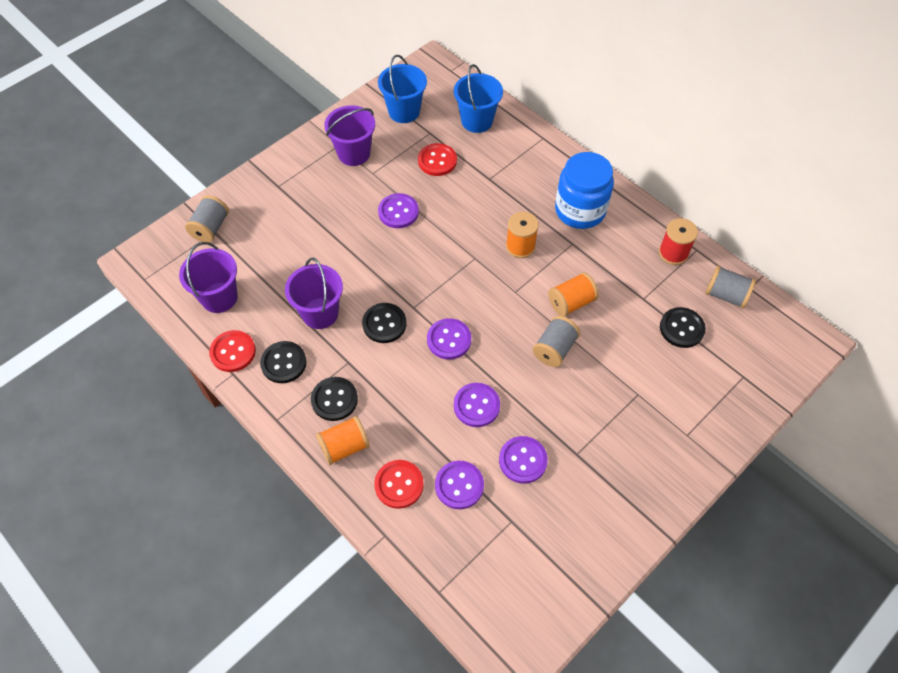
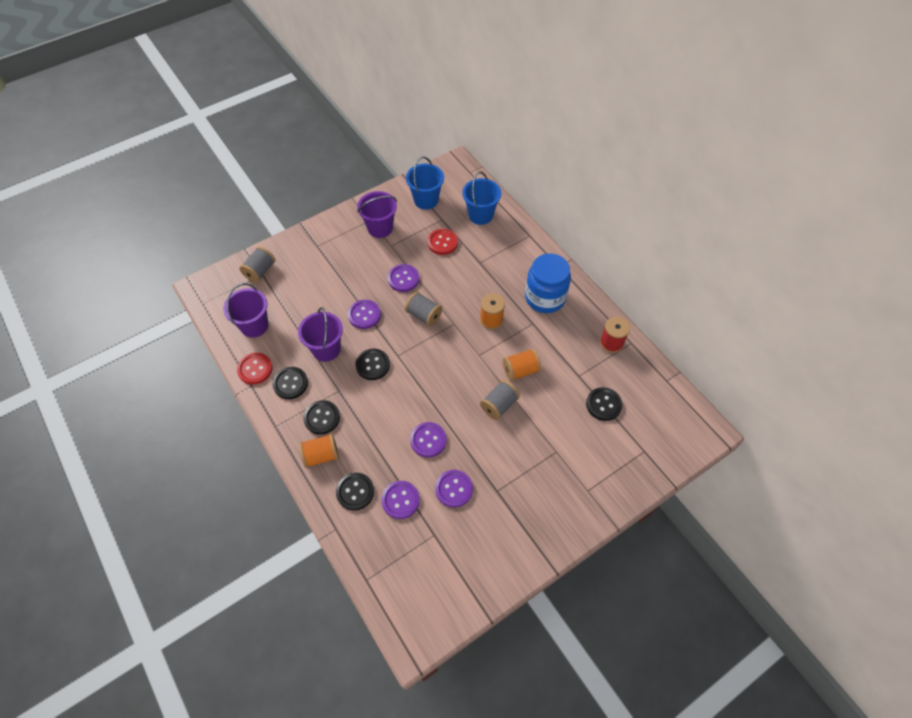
camera: 10 degrees right, 0 degrees up
red button [374,460,424,509] -> black button [336,472,374,511]
purple button [427,318,471,360] -> purple button moved to [348,300,381,329]
grey spool [705,265,756,309] -> grey spool moved to [405,292,442,326]

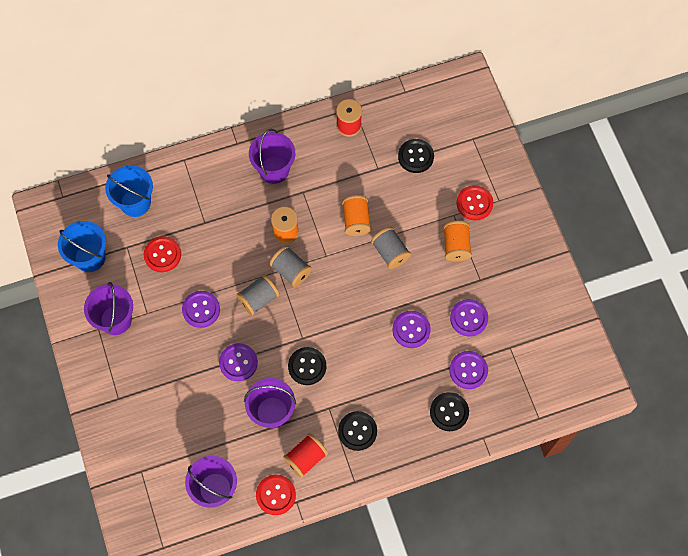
camera: 75 degrees left, 10 degrees up
grey spool [239,246,275,282] -> grey spool moved to [270,246,312,287]
black button [272,367,308,399] -> red spool [283,433,328,478]
orange spool [299,434,339,468] -> orange spool moved to [443,221,472,261]
blue jar [525,253,571,313] -> purple bucket [249,129,295,184]
none -> red button [457,185,493,221]

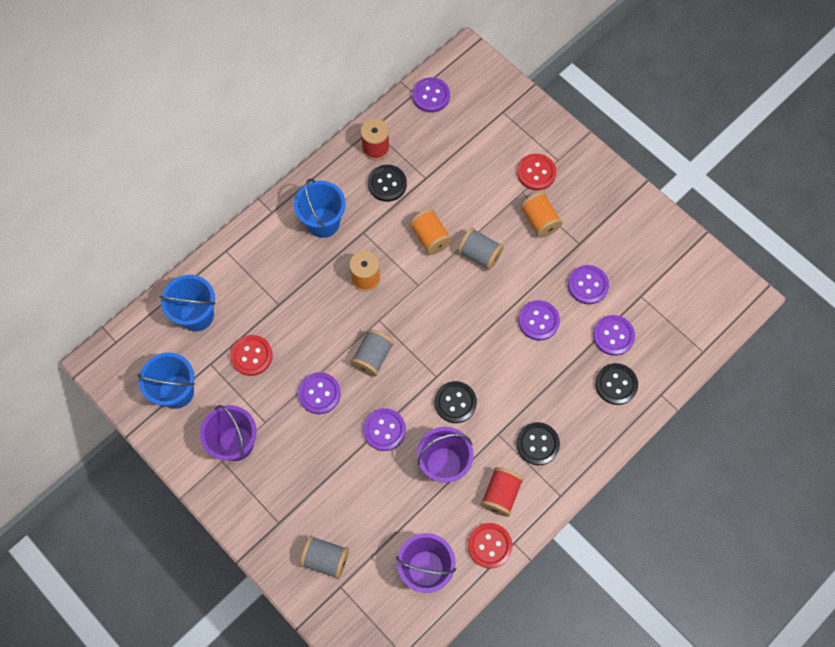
camera: 25 degrees left, 0 degrees up
purple bucket [249,129,295,184] -> blue bucket [294,179,346,238]
grey spool [270,246,312,287] -> grey spool moved to [300,536,349,579]
black button [398,139,434,173] -> black button moved to [368,165,407,202]
none -> purple button [412,77,450,112]

